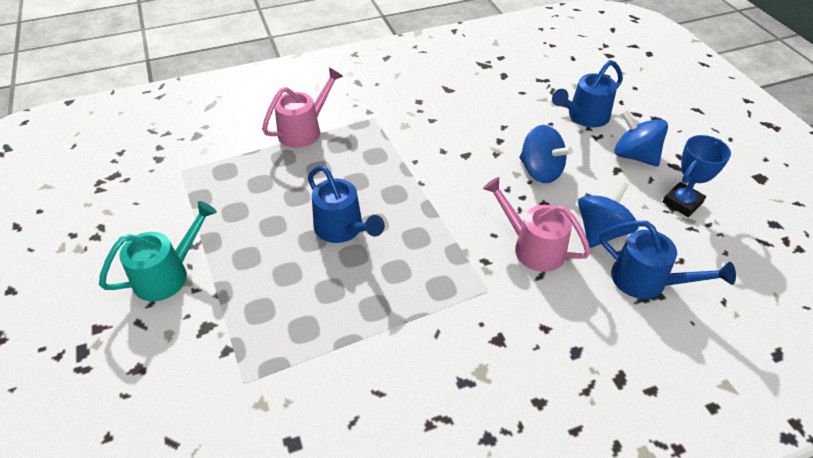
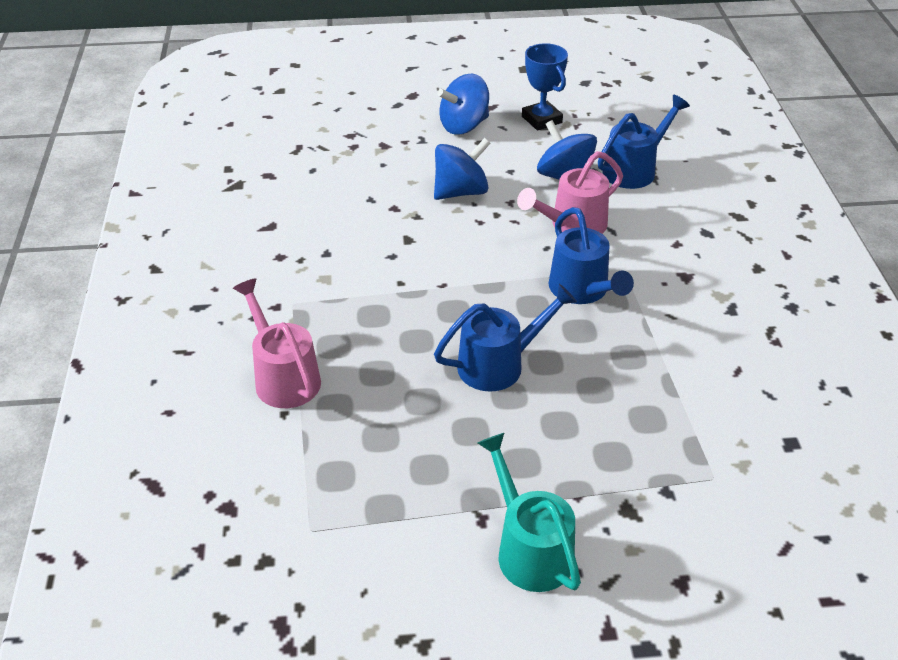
camera: 75 degrees left, 5 degrees down
blue watering can [552,60,623,127] -> blue watering can moved to [549,207,634,304]

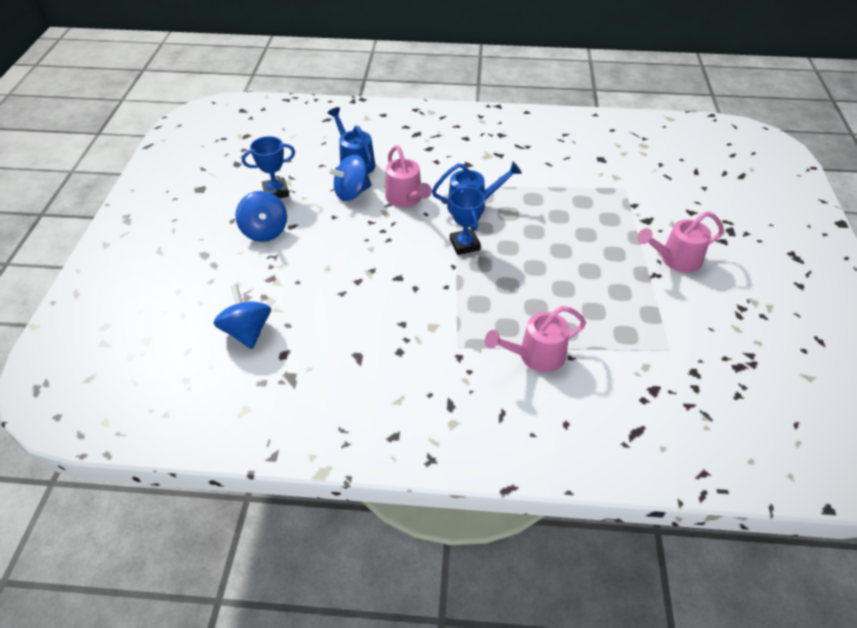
camera: 80 degrees left, 5 degrees up
blue spinning top [434,138,490,200] -> blue spinning top moved to [213,285,271,349]
blue watering can [434,284,577,392] -> none
turquoise watering can [478,433,581,592] -> pink watering can [637,211,724,273]
none -> blue trophy [450,187,485,255]

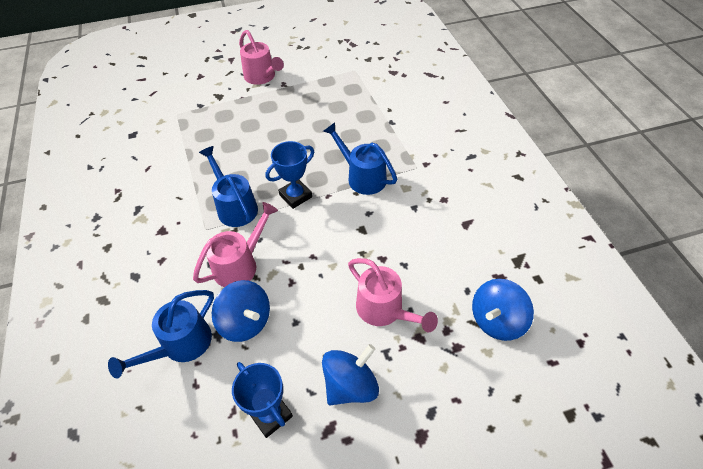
camera: 110 degrees left, 5 degrees up
pink watering can [485,306,586,372] -> pink watering can moved to [348,258,438,332]
none -> blue watering can [323,122,397,195]

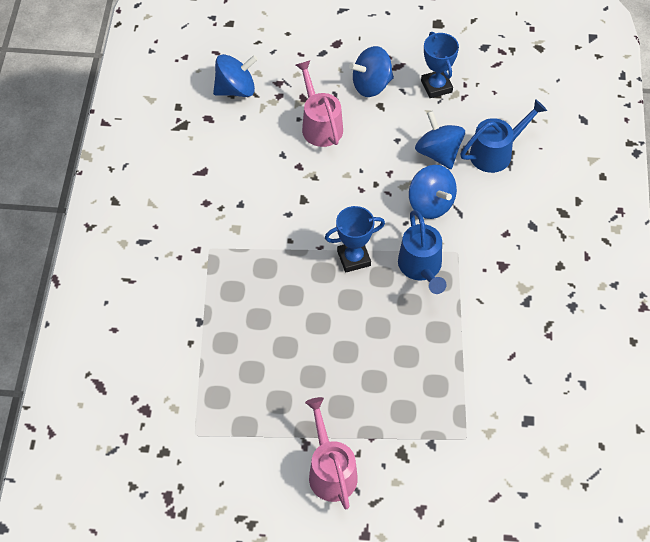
camera: 160 degrees left, 5 degrees up
pink watering can [193,202,278,287] -> blue spinning top [409,165,457,219]
blue watering can [323,122,397,195] -> none

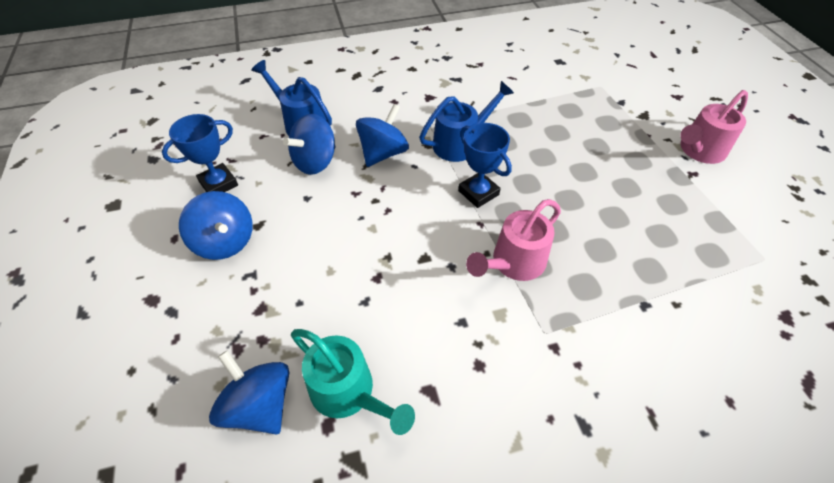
camera: 110 degrees left, 5 degrees down
pink watering can [296,61,343,147] -> pink watering can moved to [466,199,561,281]
none -> turquoise watering can [291,329,415,435]

